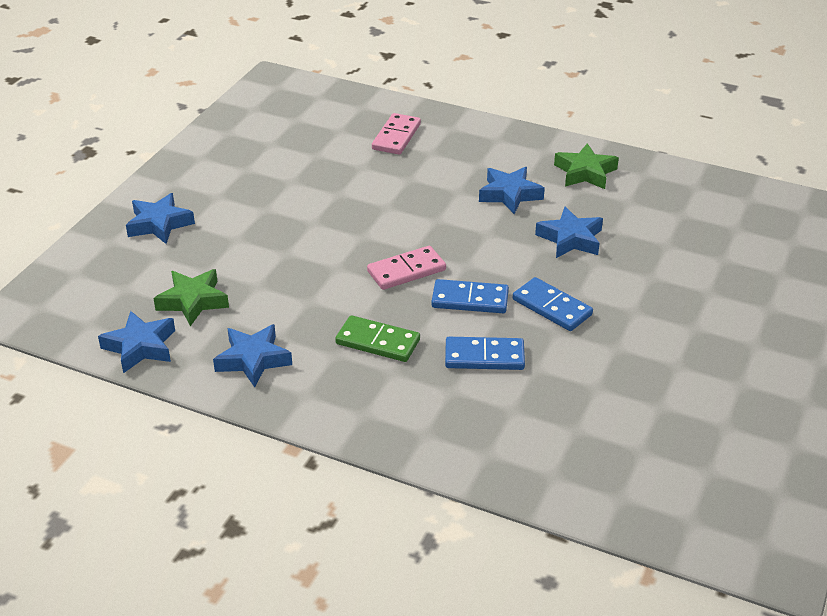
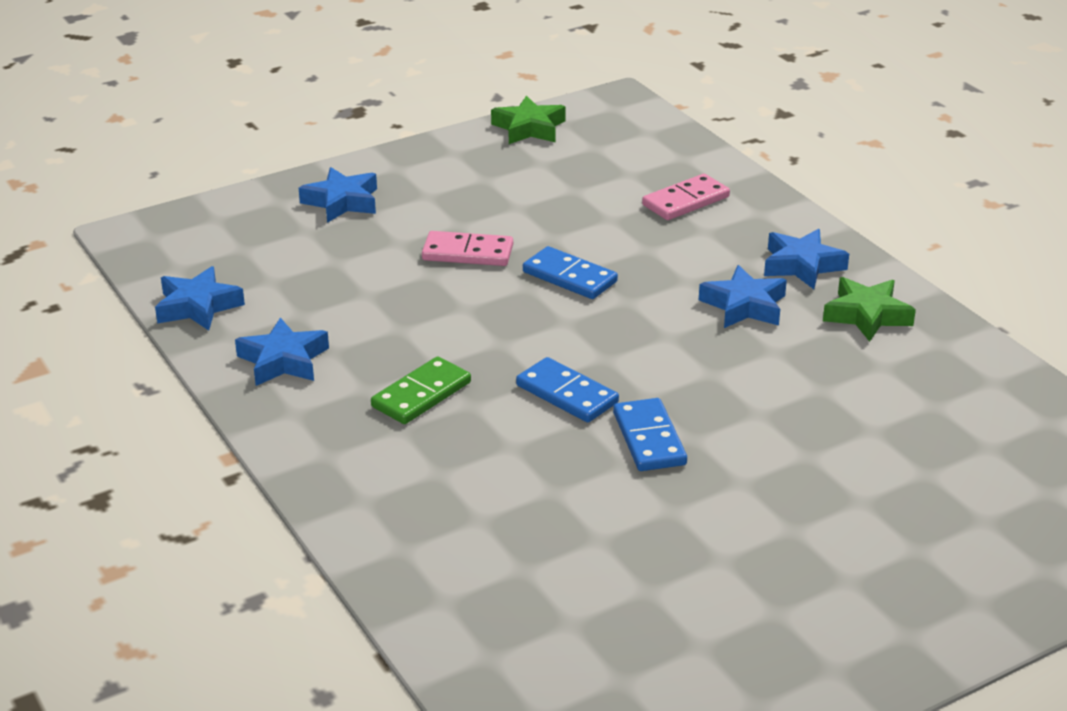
camera: 35 degrees right, 5 degrees down
green star [153,269,229,326] -> green star moved to [491,95,565,144]
green domino [335,315,420,362] -> green domino turned 75 degrees clockwise [371,356,471,424]
pink domino [367,246,446,290] -> pink domino moved to [422,231,513,266]
blue domino [445,337,525,370] -> blue domino moved to [523,246,618,299]
blue star [535,207,603,258] -> blue star moved to [764,229,849,289]

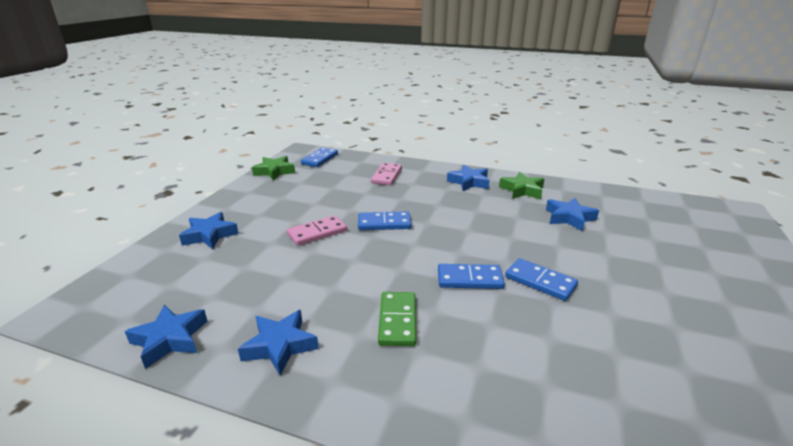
camera: 40 degrees left, 5 degrees down
blue star [699,265,787,328] -> blue star moved to [546,198,599,231]
none -> blue domino [301,147,338,167]

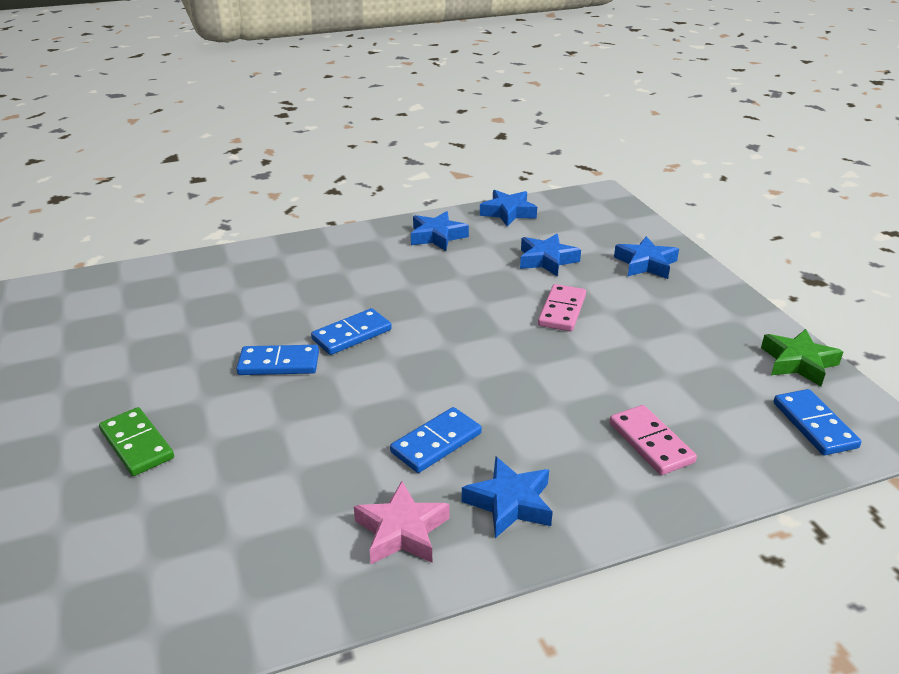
camera: 140 degrees right, 5 degrees up
blue domino [358,212,412,230] -> blue domino moved to [390,407,482,473]
green domino [378,292,416,346] -> green domino moved to [99,407,174,476]
green star [499,172,544,199] -> pink star [354,481,449,564]
blue star [546,198,599,231] -> blue star moved to [520,234,581,277]

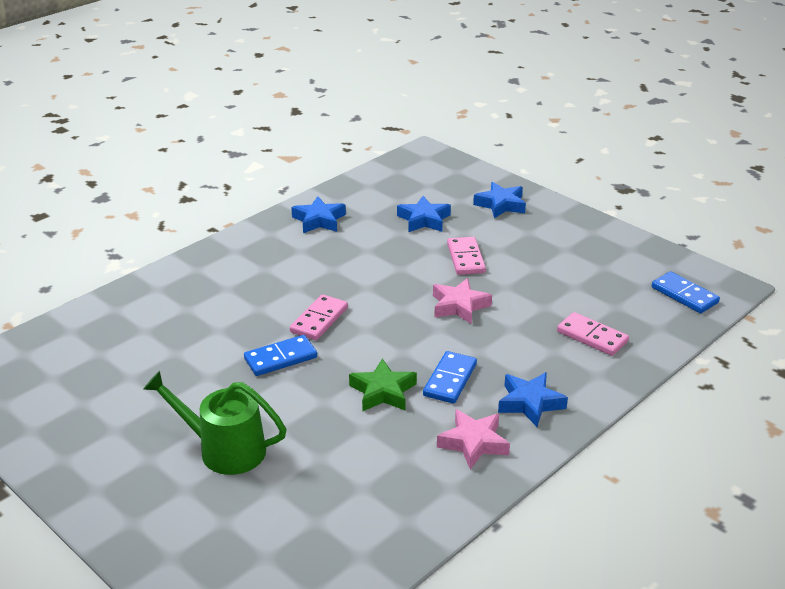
camera: 25 degrees left, 0 degrees up
green domino [99,407,174,476] -> green watering can [143,371,287,475]
blue domino [311,308,392,355] -> pink domino [290,294,348,340]
blue star [480,190,537,226] -> none
green star [761,329,843,386] -> green star moved to [349,358,417,411]
none -> pink star [433,278,492,324]

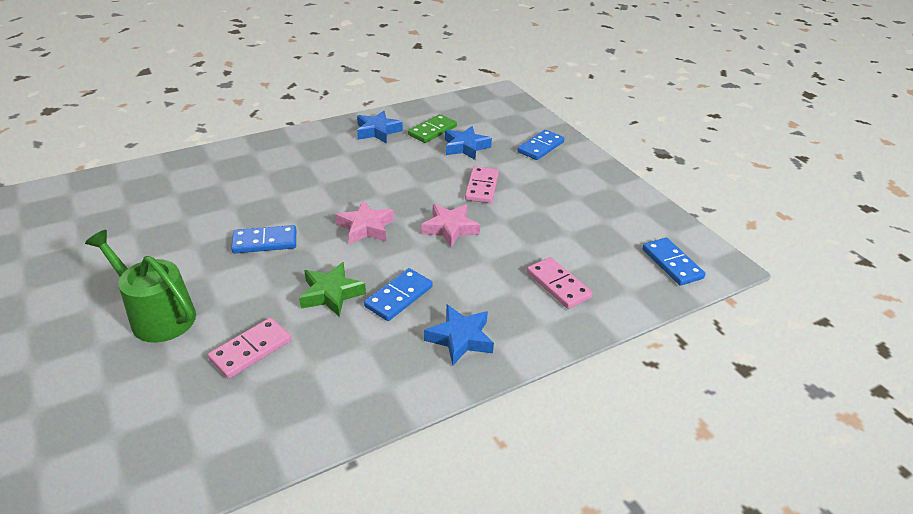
camera: 15 degrees right, 5 degrees up
pink domino [290,294,348,340] -> pink domino moved to [208,318,292,379]
pink star [437,409,510,469] -> pink star moved to [335,200,394,245]
blue star [473,182,526,219] -> blue domino [517,130,565,160]
none -> green domino [408,114,457,143]

